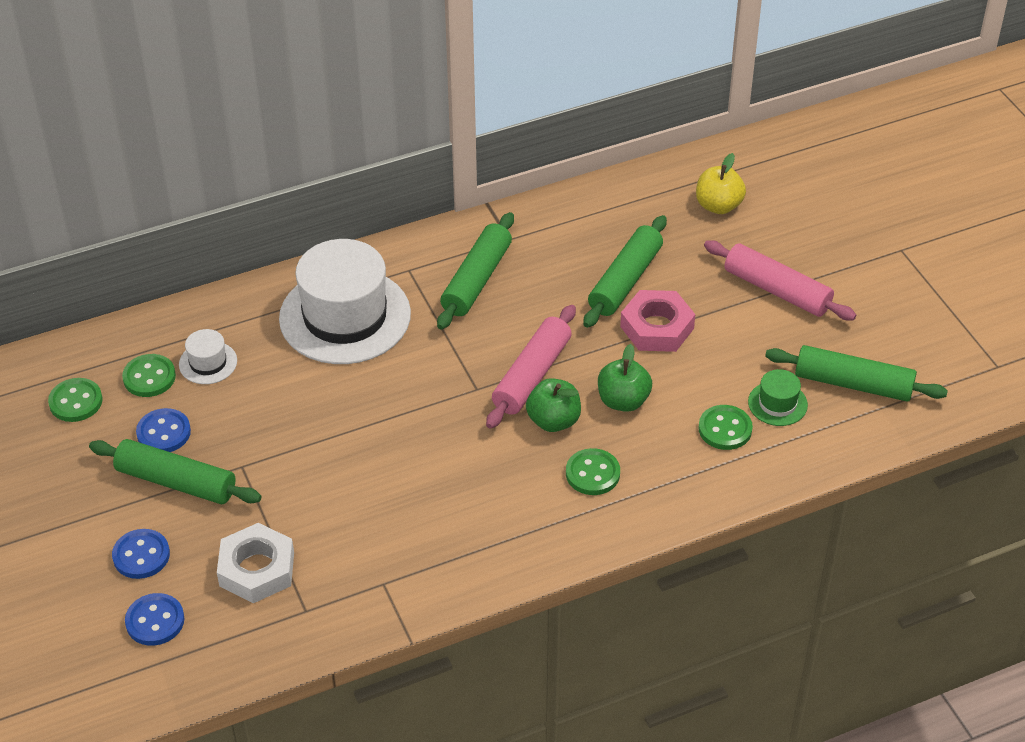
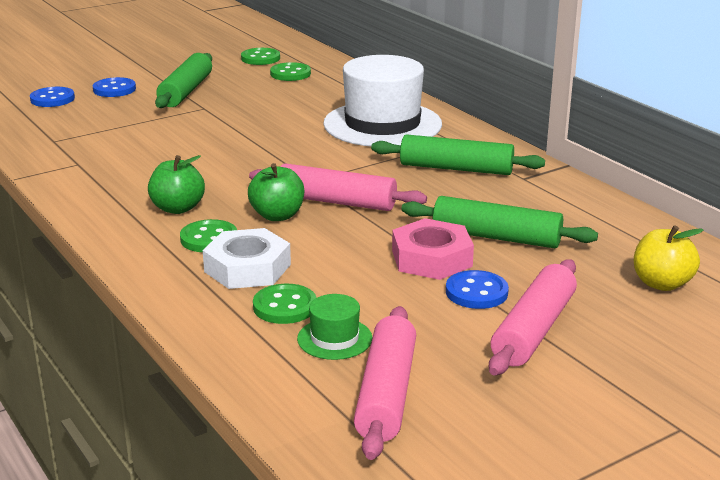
camera: 80 degrees right, 20 degrees down
blue button [136,408,191,452] -> blue button moved to [446,270,509,309]
white hat [179,329,237,384] -> none
white nut [217,523,294,603] -> white nut moved to [203,228,291,289]
green apple [598,344,652,412] -> green apple moved to [148,155,205,214]
green rolling pin [765,345,948,402] -> pink rolling pin [354,306,416,460]

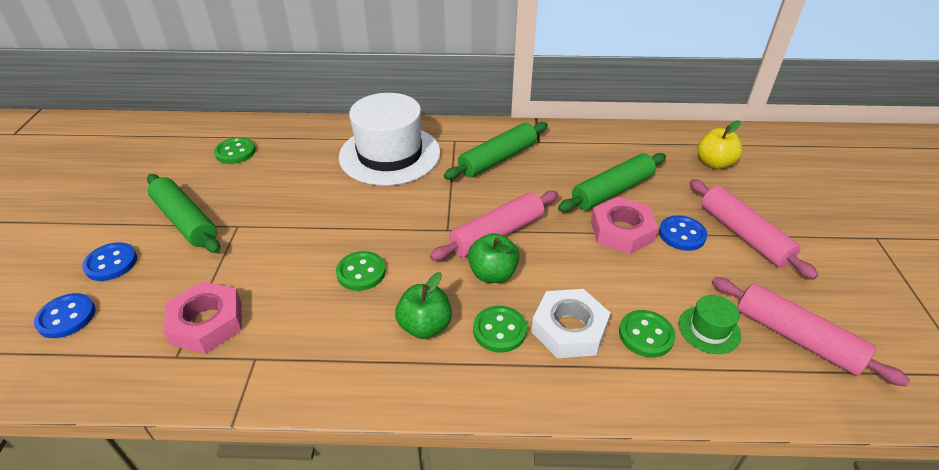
camera: 55 degrees left, 15 degrees up
green button [241,48,280,65] -> green button moved to [336,251,386,291]
none -> pink nut [163,281,242,353]

